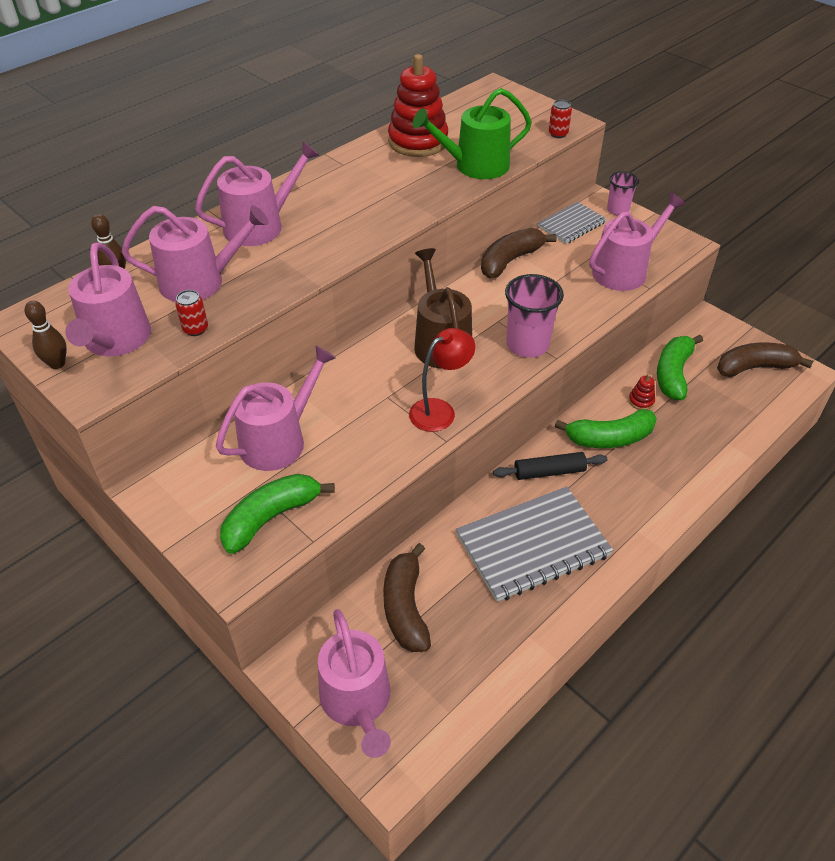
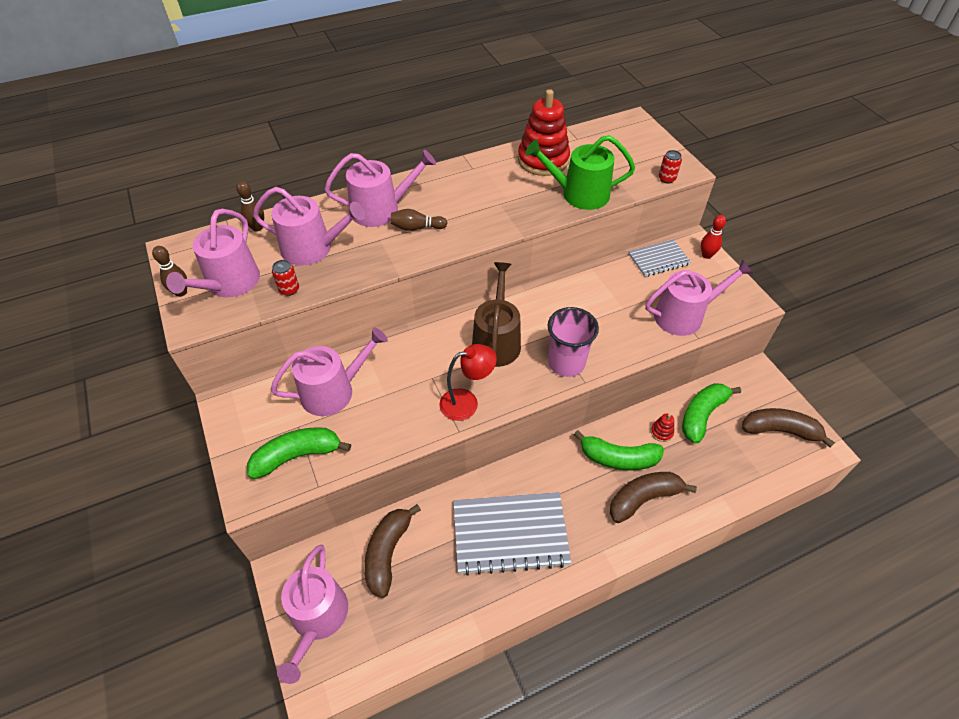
camera: 20 degrees right, 5 degrees up
brown banana [481,228,557,278] -> brown banana moved to [610,472,697,523]
black rolling pin [493,452,607,480] -> none
pink cup [607,171,639,215] -> red bowling pin [701,215,726,259]
none -> brown bowling pin [390,209,447,231]

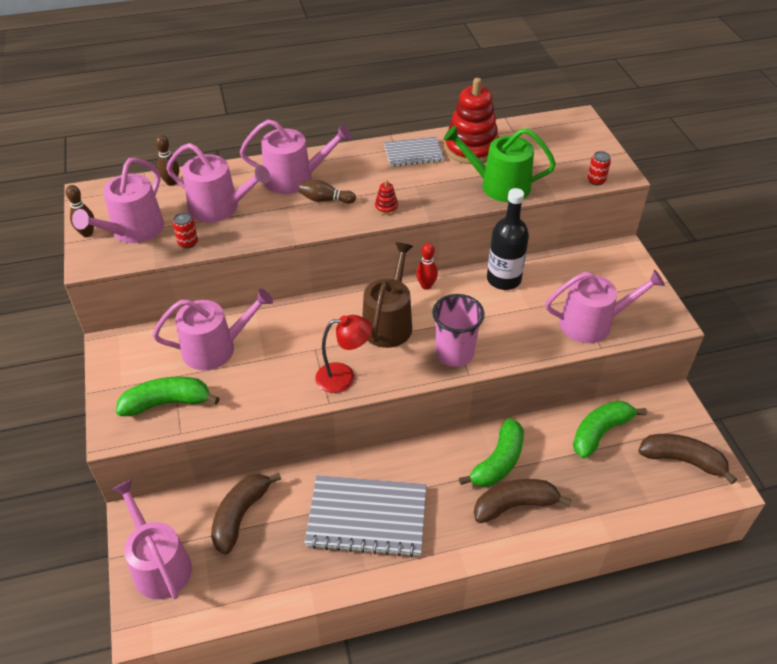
camera: 10 degrees right, 5 degrees down
pink watering can [277,545,348,684] -> pink watering can turned 135 degrees clockwise [112,479,192,599]
green banana [574,430,664,470] -> green banana turned 75 degrees counterclockwise [459,418,524,487]
grey notebook [628,239,691,277] -> grey notebook moved to [384,137,444,167]
red stacking toy [651,414,674,442] -> red stacking toy moved to [375,180,398,215]
red bowling pin [701,215,726,259] -> red bowling pin moved to [416,243,438,290]
none -> black bottle [487,188,529,290]

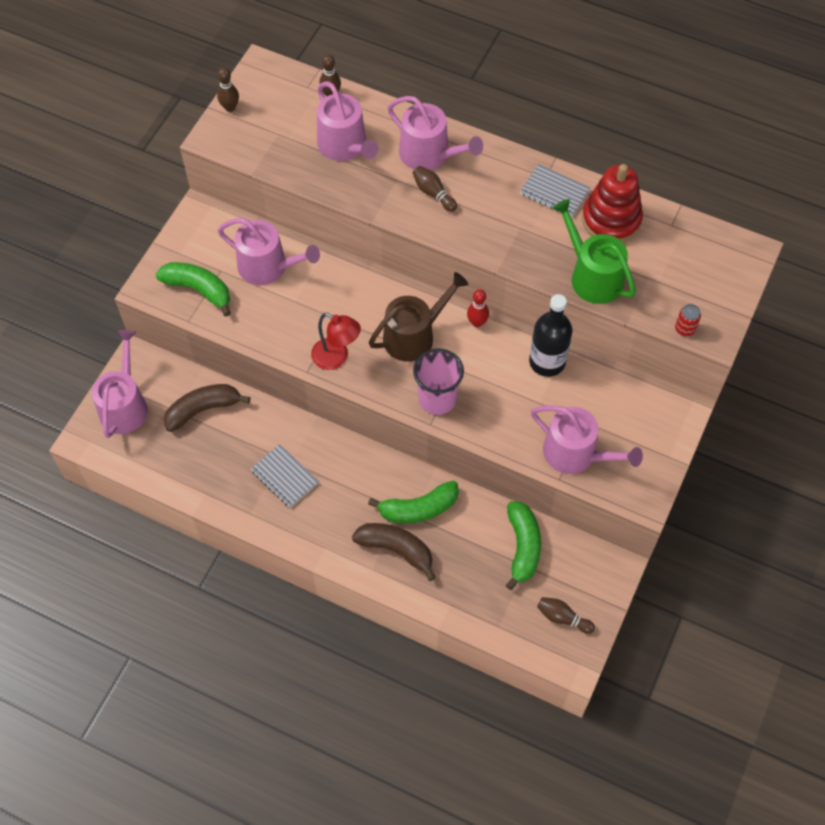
camera: 40 degrees right, 15 degrees up
pink watering can [72,158,164,243] -> none
red can [173,212,198,249] -> none
grey notebook [304,475,427,557] -> grey notebook [251,444,319,508], size x0.56
red stacking toy [375,180,398,215] -> none
green banana [573,401,647,459] -> green banana turned 90 degrees clockwise [506,501,541,590]
brown banana [638,434,737,484] -> brown bowling pin [537,597,595,634]

